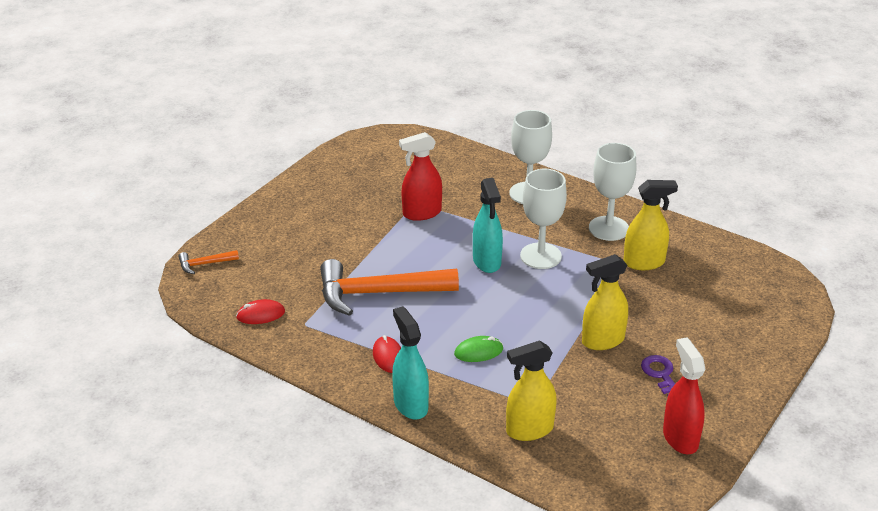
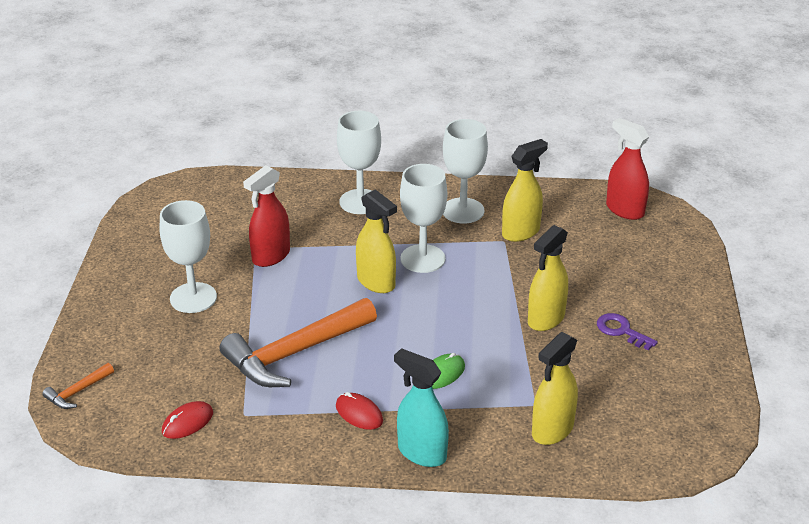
camera: 30 degrees left, 0 degrees up
turquoise spray bottle [473,178,503,273] -> yellow spray bottle [356,189,397,293]
red spray bottle [663,338,706,454] -> red spray bottle moved to [606,118,649,220]
none -> white goblet [160,200,217,313]

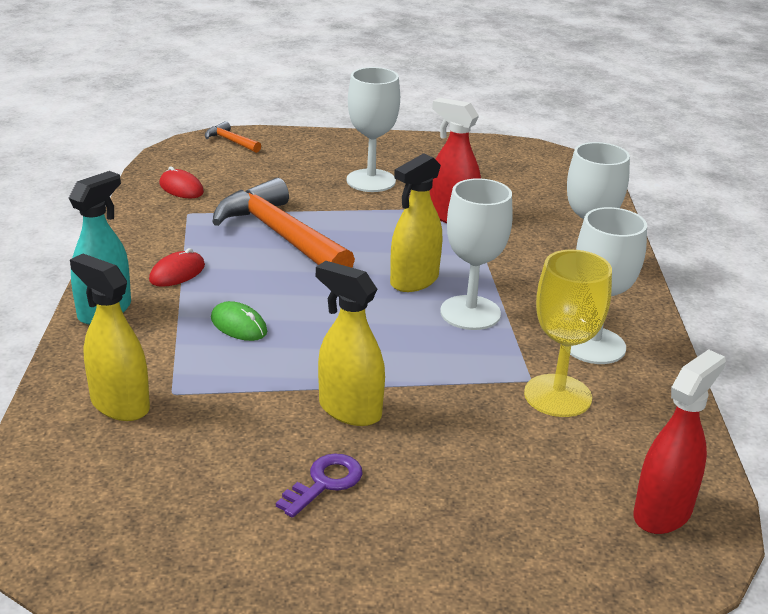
camera: 85 degrees right, 5 degrees down
yellow spray bottle [502,139,548,242] -> yellow goblet [524,250,612,417]

